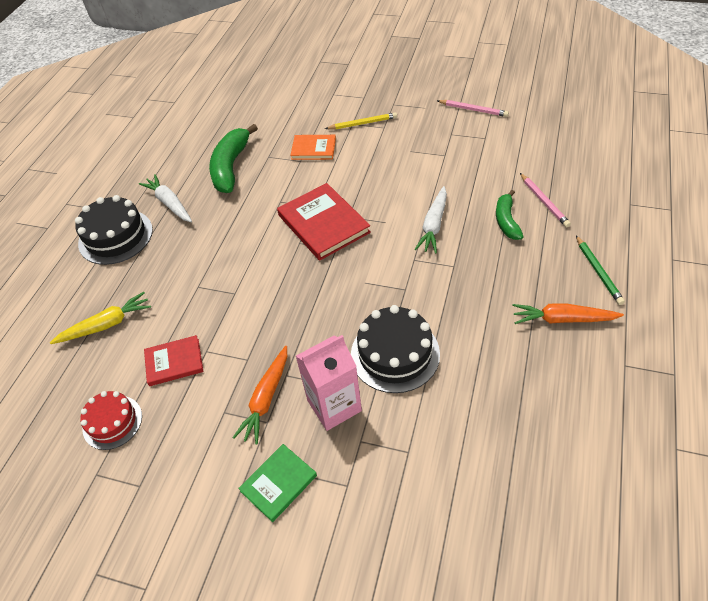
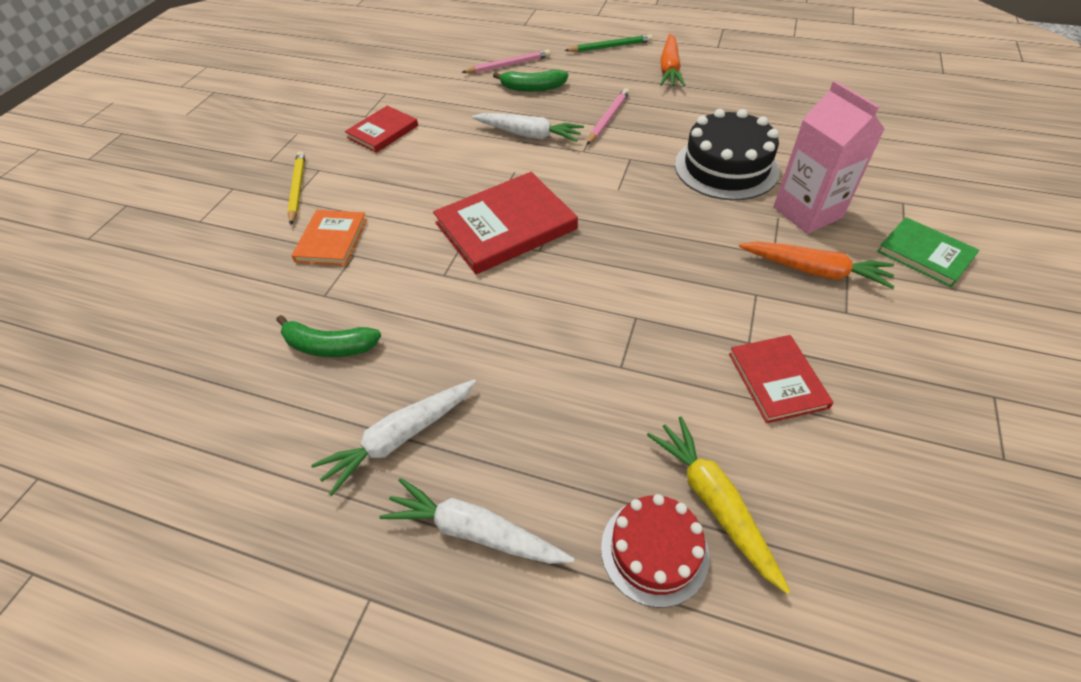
camera: 90 degrees left, 0 degrees up
black cake [75,195,153,265] -> white carrot [379,478,575,564]
red cake [80,391,142,450] -> red cake moved to [601,494,709,608]
green banana [209,124,258,193] -> green banana [276,315,381,357], size x0.60
pink pencil [437,100,509,117] -> pink pencil moved to [587,88,630,145]
none -> red book [345,106,418,153]

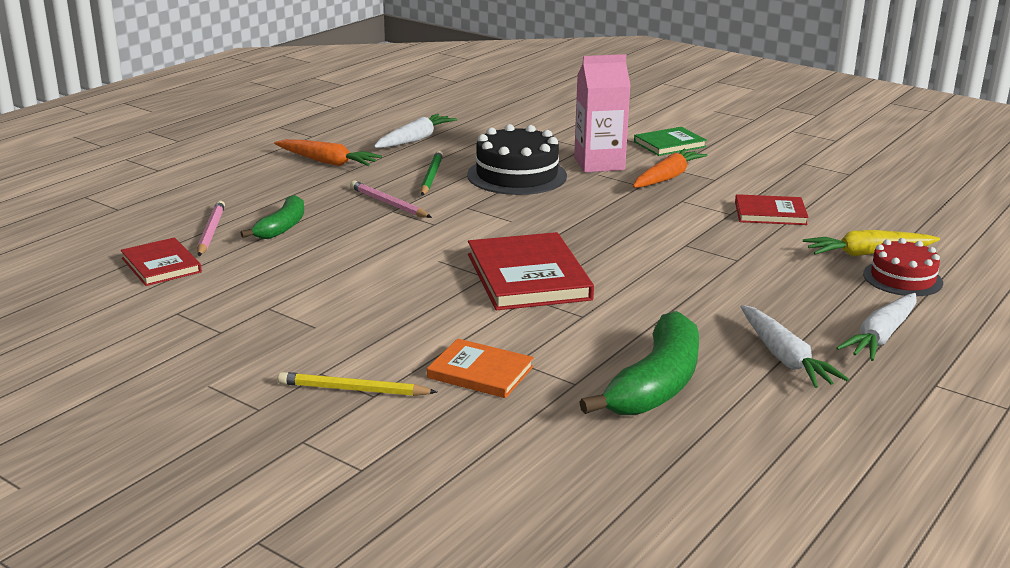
camera: 75 degrees left, 25 degrees down
green banana [276,315,381,357] -> green banana [579,311,699,415], size x1.66
red book [345,106,418,153] -> red book moved to [121,237,202,286]
white carrot [472,113,584,142] -> white carrot moved to [374,114,457,148]
green pencil [564,34,653,52] -> green pencil moved to [420,151,443,196]

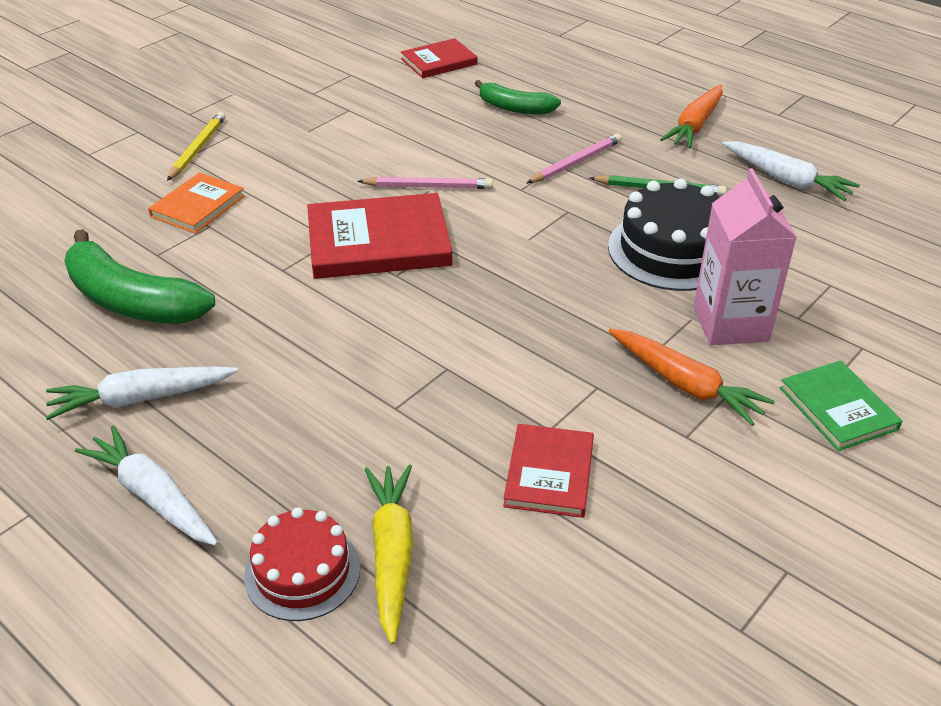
camera: 95 degrees right, 15 degrees up
pink pencil [197,201,225,256] -> pink pencil moved to [357,177,493,189]

